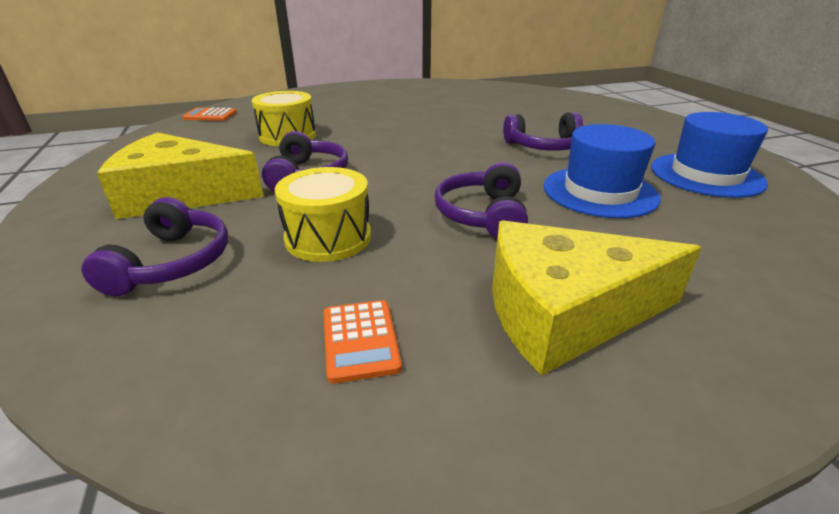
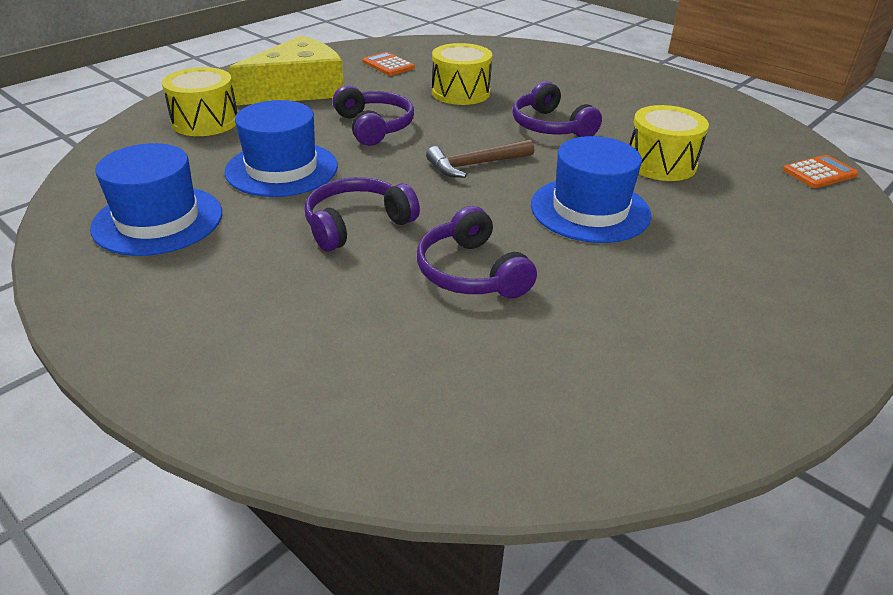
camera: 150 degrees right, 5 degrees up
purple headphones [82,197,228,296] -> purple headphones moved to [417,206,537,299]
yellow cheese [97,132,264,219] -> none
none -> yellow drum [162,67,237,136]
none -> brown hammer [426,139,534,178]
none -> blue hat [531,136,651,243]

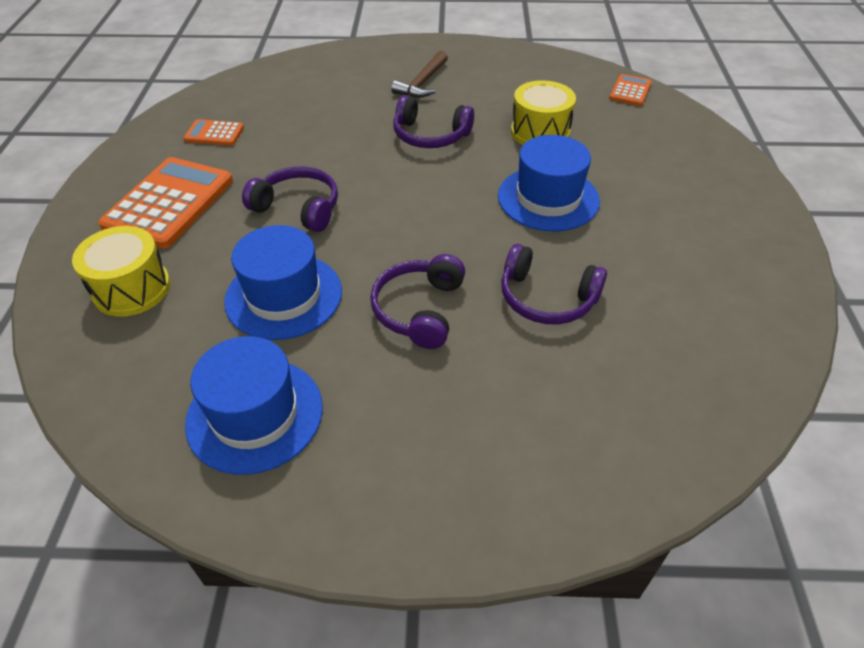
camera: 40 degrees left, 10 degrees up
yellow cheese [228,36,344,105] -> orange calculator [98,157,233,249]
brown hammer [426,139,534,178] -> brown hammer moved to [391,51,448,97]
yellow drum [432,43,492,105] -> none

